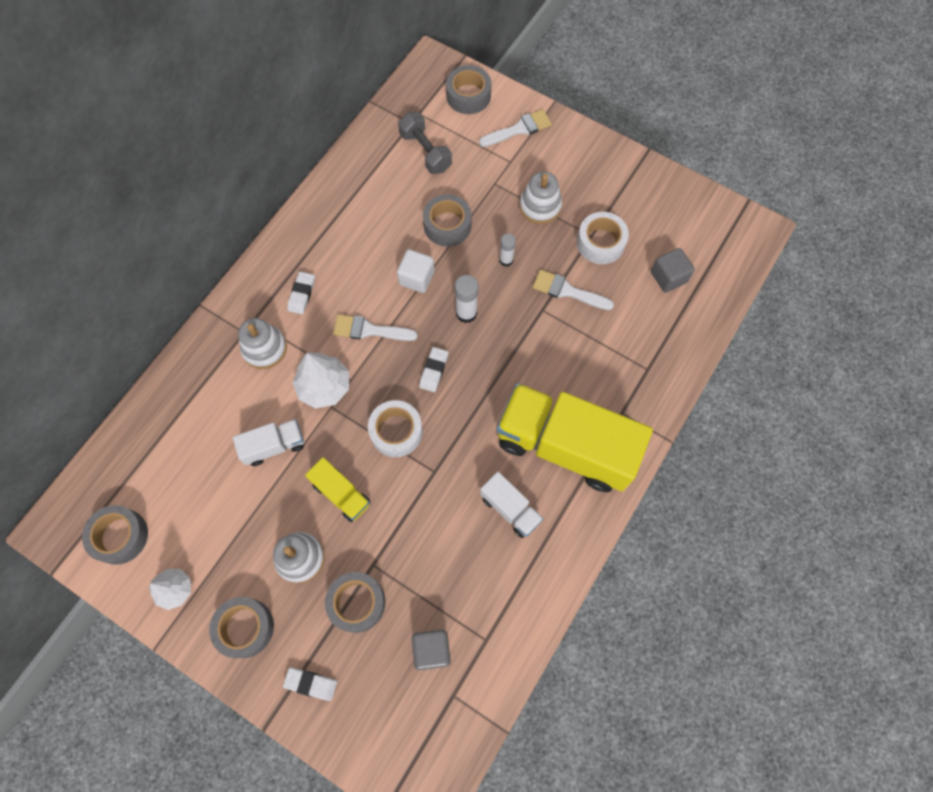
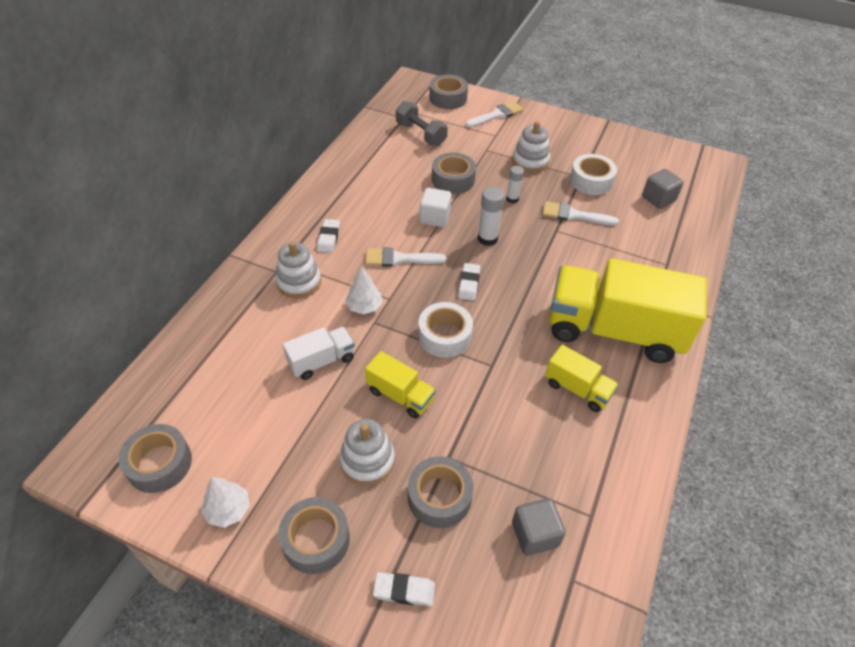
camera: 10 degrees left, 20 degrees down
white tree [293,352,349,409] -> white tree [345,266,383,314], size x0.65
white truck [480,472,544,538] -> yellow truck [545,345,619,412]

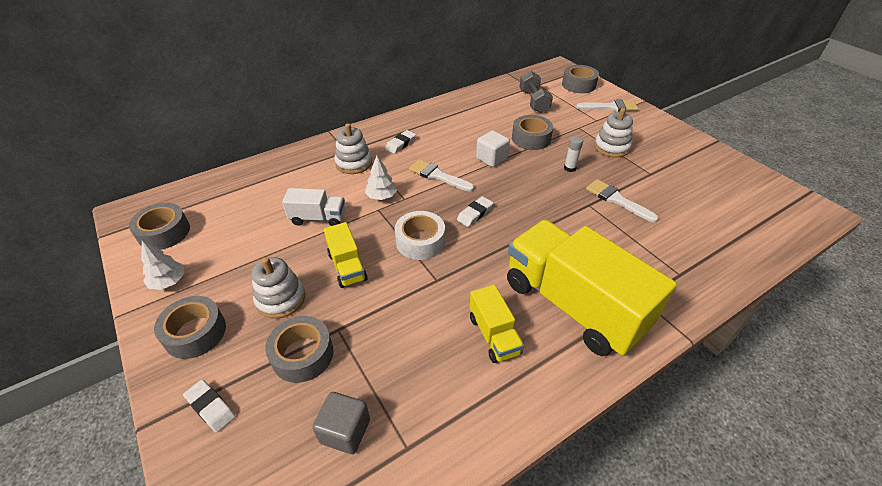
camera: 35 degrees right, 5 degrees down
white glue stick [478,187,505,246] -> none
white tape [570,154,617,195] -> none
grey cube [642,169,684,209] -> none

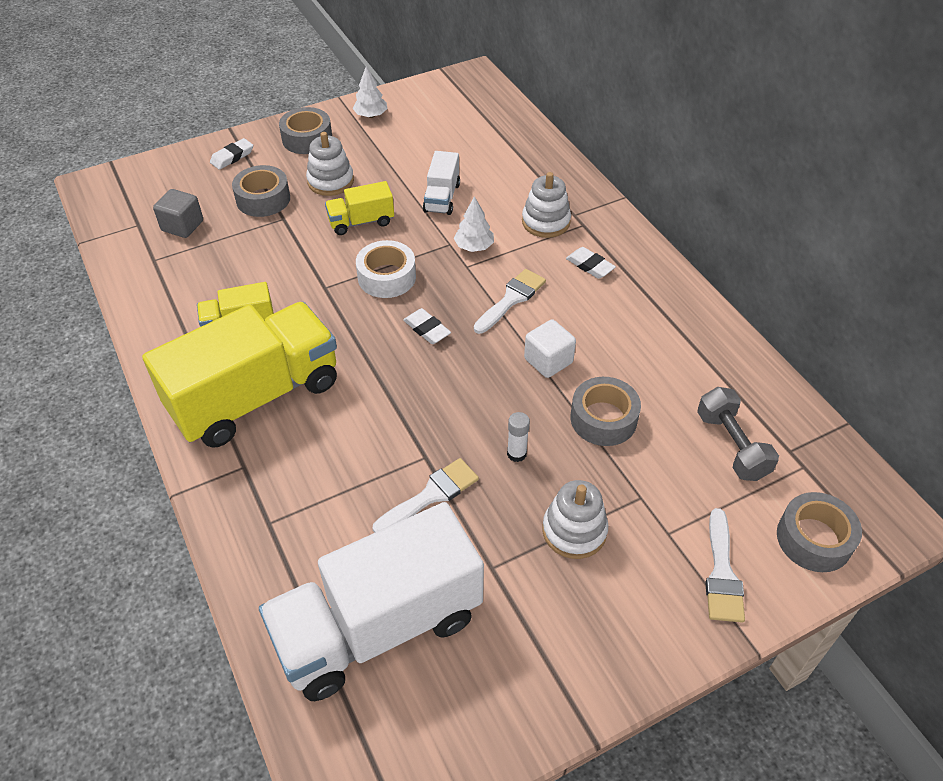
camera: 95 degrees right, 5 degrees up
grey tape [129,203,190,250] -> none
grey dumbbell [519,71,553,113] -> grey dumbbell turned 75 degrees clockwise [697,387,779,481]
none -> white truck [259,502,484,701]

